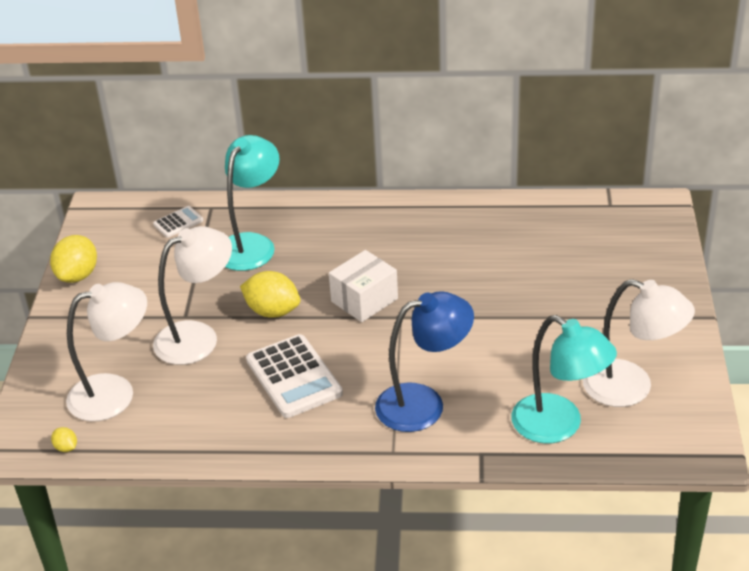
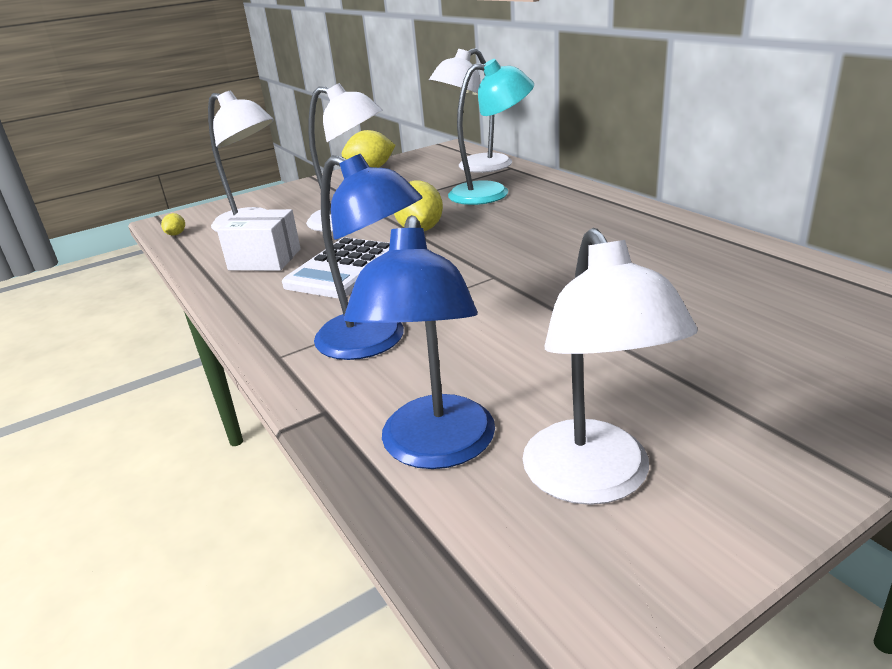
camera: 55 degrees right, 10 degrees down
white calculator [153,206,203,238] -> white lamp [429,48,512,173]
white box [329,250,398,322] -> white box moved to [217,209,301,271]
turquoise lamp [511,315,617,443] -> blue lamp [344,215,495,469]

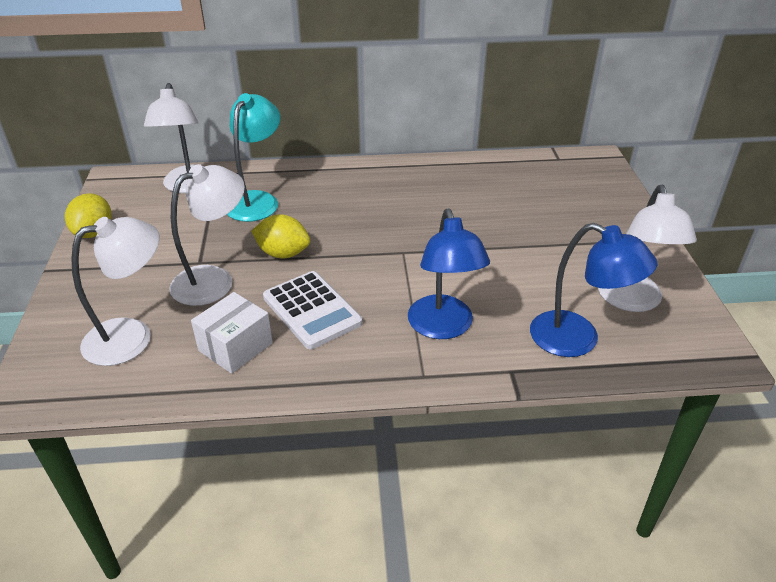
camera: 65 degrees left, 10 degrees up
yellow lemon [161,213,185,236] -> none
blue lamp [314,154,423,360] -> blue lamp turned 105 degrees clockwise [408,209,490,339]
white lamp [523,228,698,505] -> white lamp turned 75 degrees clockwise [598,185,697,312]

